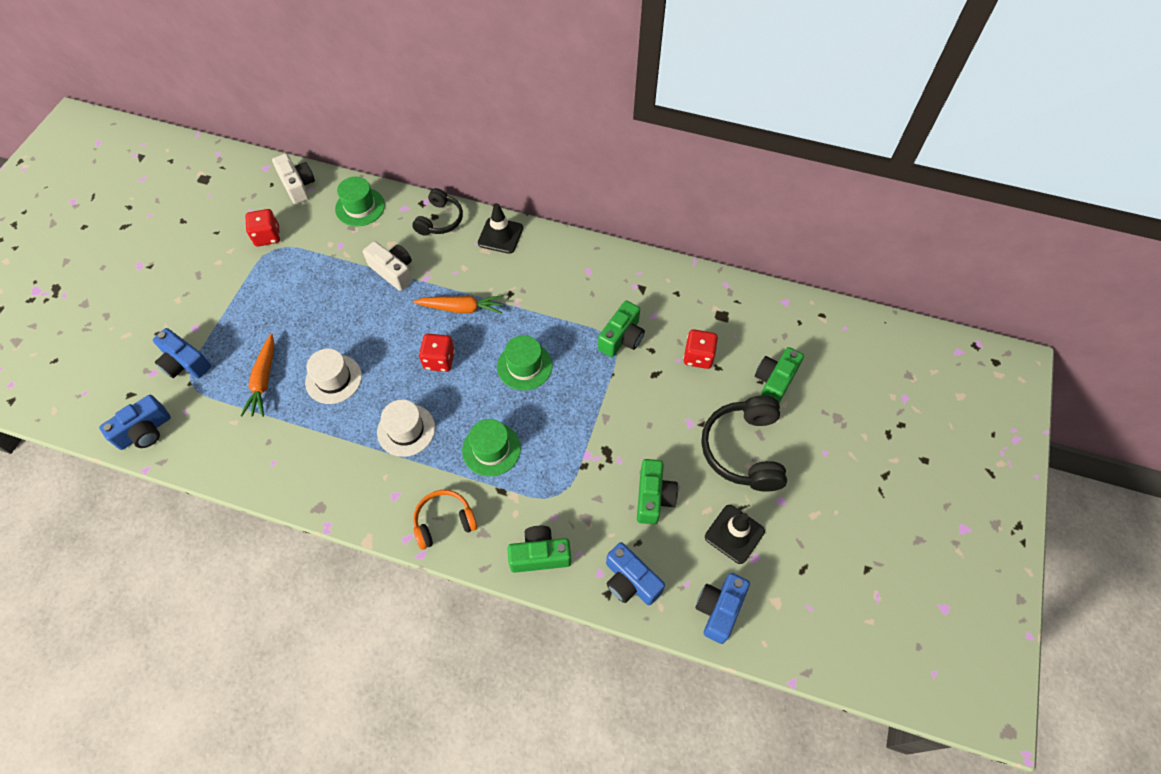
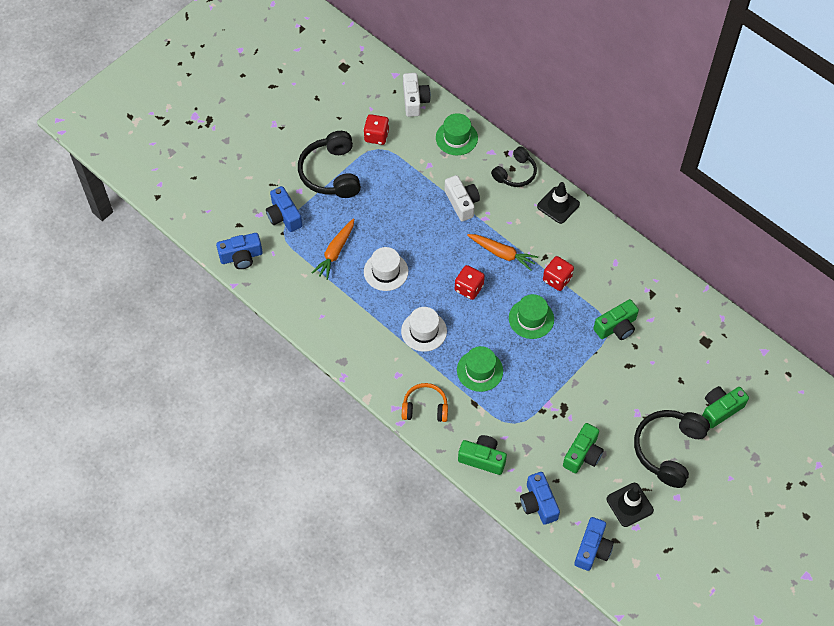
camera: 25 degrees right, 0 degrees up
red dice [683,329,718,369] -> red dice moved to [543,256,574,291]
blue camera [696,573,750,644] -> blue camera turned 150 degrees clockwise [574,517,614,571]
none -> black headphones [298,131,361,198]

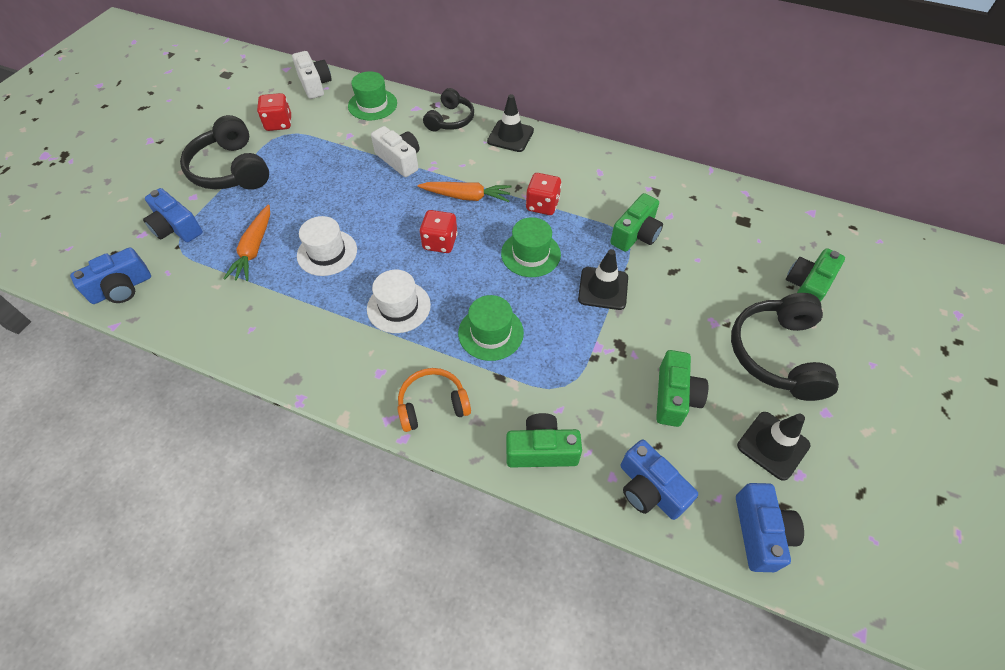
camera: 20 degrees left, 5 degrees down
none -> black traffic cone [578,249,628,310]

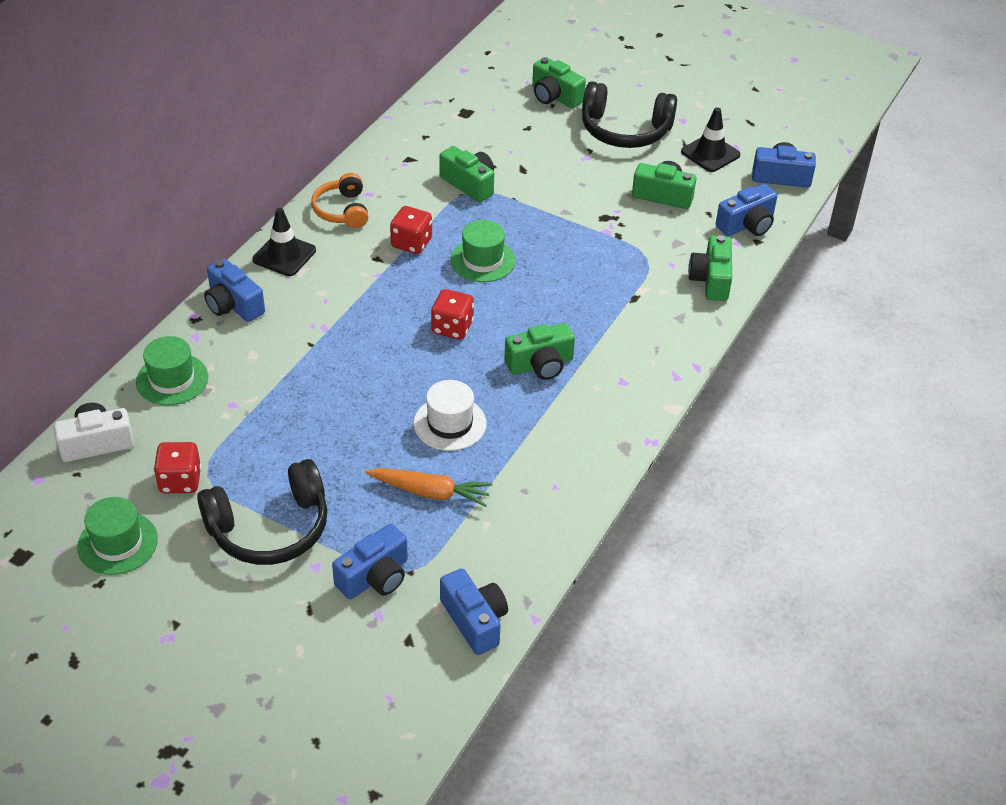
camera: 85 degrees left, 10 degrees down
white hat [367,270,431,333] -> green camera [504,323,575,380]
white camera [371,126,419,177] -> none
orange headphones [398,368,471,432] -> orange headphones moved to [311,173,369,228]
orange carrot [418,182,512,202] -> none
black headphones [423,88,474,132] -> blue camera [204,258,265,322]
green hat [458,295,524,361] -> green hat moved to [77,497,158,575]
black traffic cone [578,249,628,310] -> none

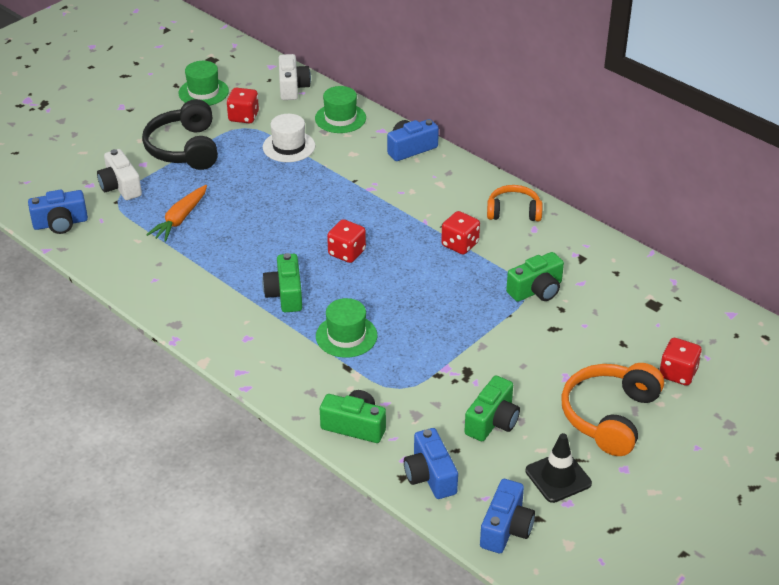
camera: 105 degrees right, 5 degrees down
black traffic cone [252,208,316,276] -> none
blue camera [332,524,408,599] -> white camera [97,149,142,200]
white hat [414,380,487,451] -> white hat moved to [263,114,315,162]
green hat [450,220,516,282] -> green hat moved to [316,298,377,358]
green camera [532,57,586,108] -> red dice [659,338,702,386]
black headphones [582,82,677,148] -> orange headphones [561,363,664,456]

